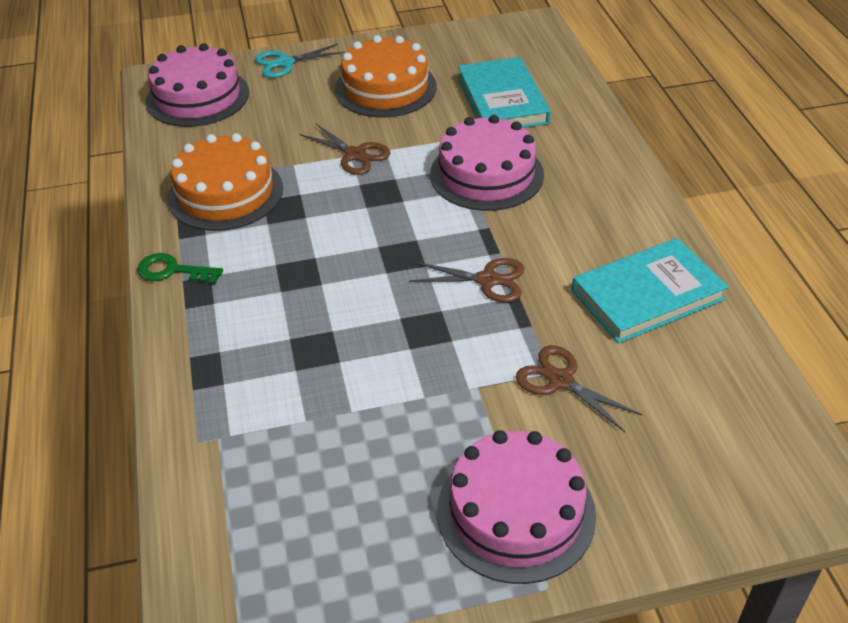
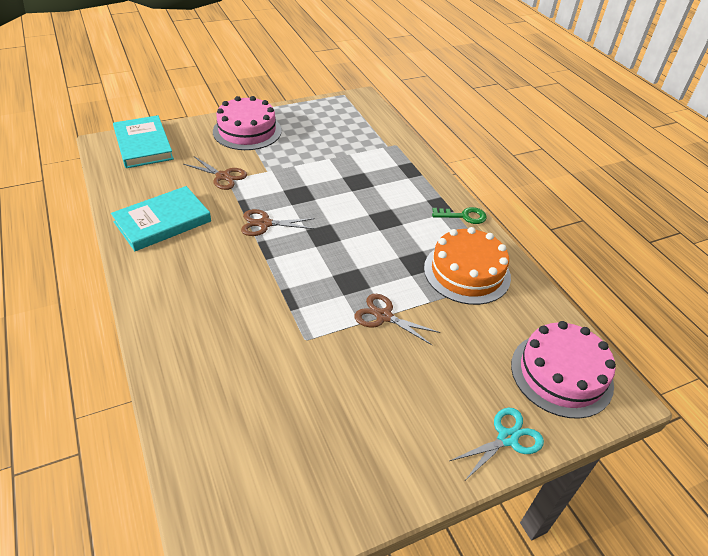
camera: 165 degrees right, 0 degrees up
orange cake [335,35,437,118] -> none
pink cake [430,115,544,211] -> none
turquoise book [458,57,551,128] -> turquoise book moved to [113,115,174,168]

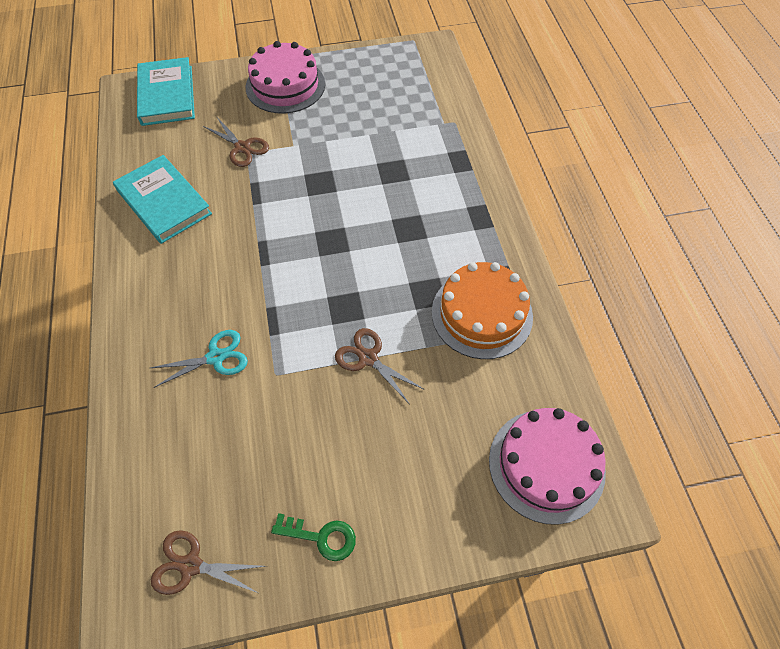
camera: 15 degrees right, 15 degrees up
turquoise book [111,186,211,251] -> turquoise book turned 75 degrees clockwise [113,155,212,244]
brown scissors [241,209,315,236] -> brown scissors moved to [151,530,265,595]
green key [432,207,487,224] -> green key moved to [271,513,356,561]
turquoise scissors [450,408,544,479] -> turquoise scissors moved to [150,330,248,388]

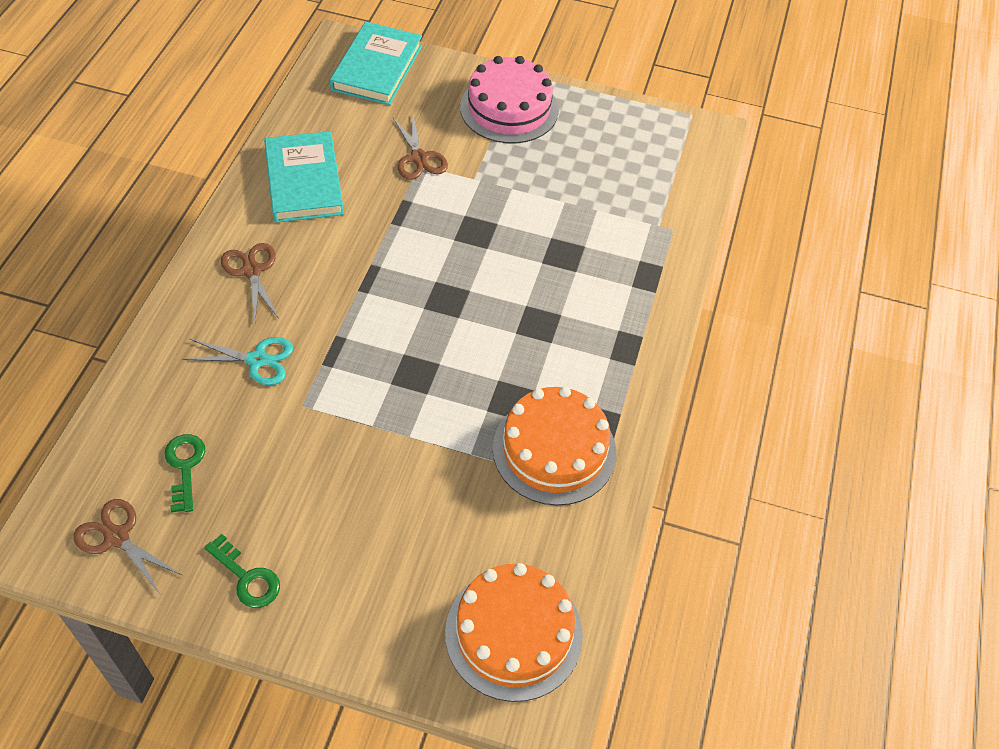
camera: 25 degrees right, 5 degrees down
brown scissors [335,328,425,403] -> brown scissors moved to [221,243,279,321]
pink cake [489,408,606,525] -> orange cake [445,563,583,702]
none -> green key [164,434,205,513]

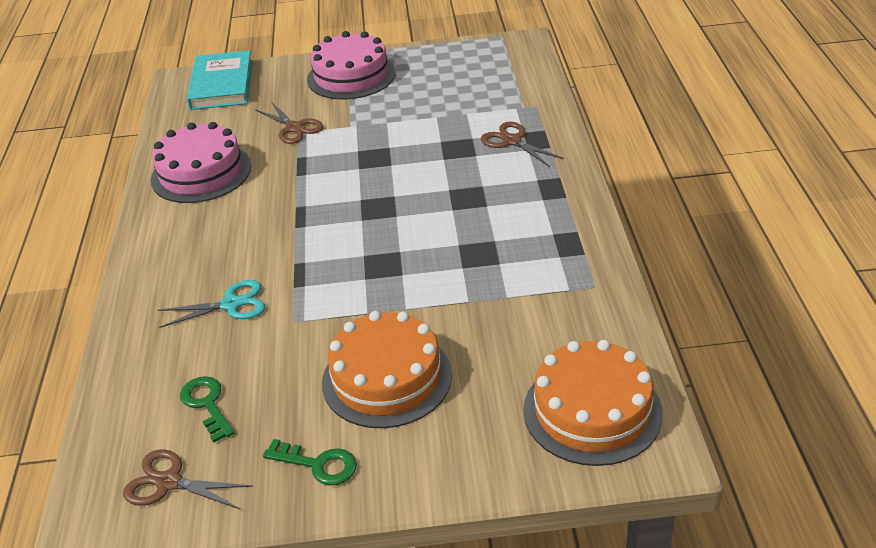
camera: 15 degrees left, 15 degrees down
brown scissors [221,243,279,321] -> brown scissors moved to [481,122,564,167]
turquoise book [264,131,344,223] -> pink cake [151,122,251,203]
orange cake [493,386,616,506] -> orange cake moved to [322,311,452,428]

